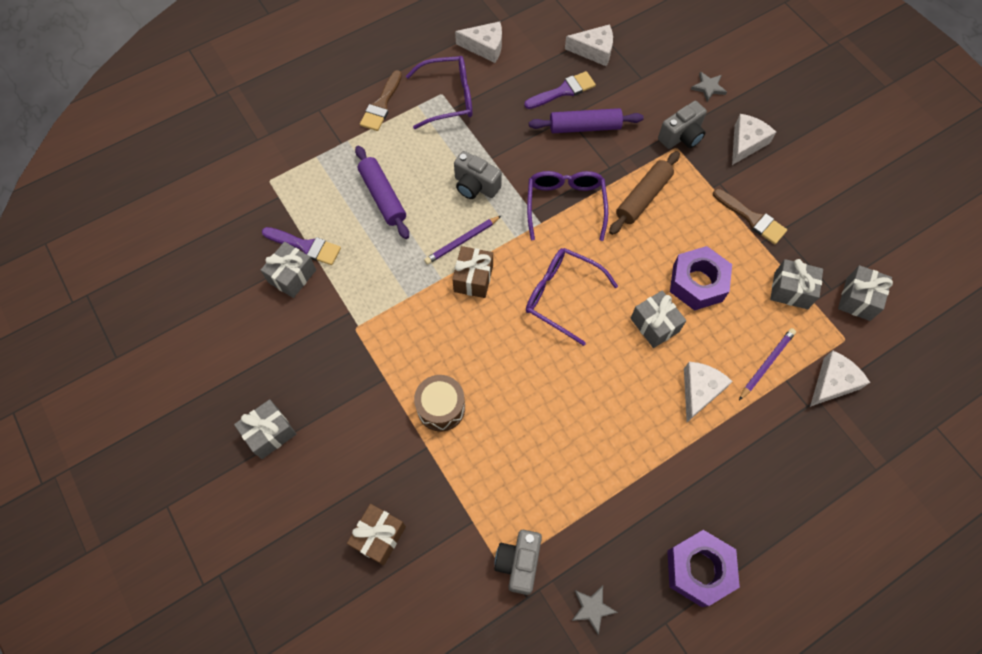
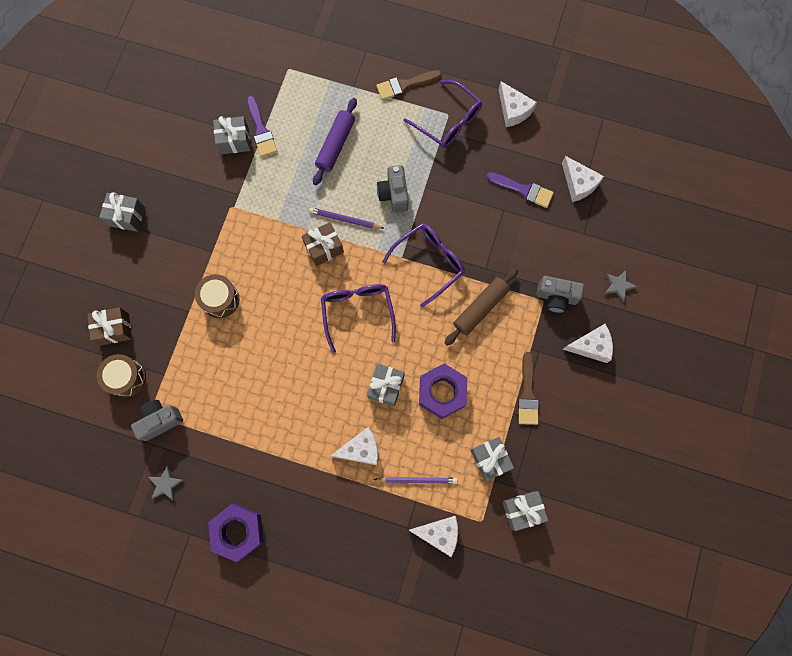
camera: 50 degrees right, 10 degrees up
purple rolling pin [529,108,644,133] -> none
brown rolling pin [609,151,680,235] -> brown rolling pin turned 45 degrees counterclockwise [444,268,518,346]
none -> brown drum [97,354,146,398]

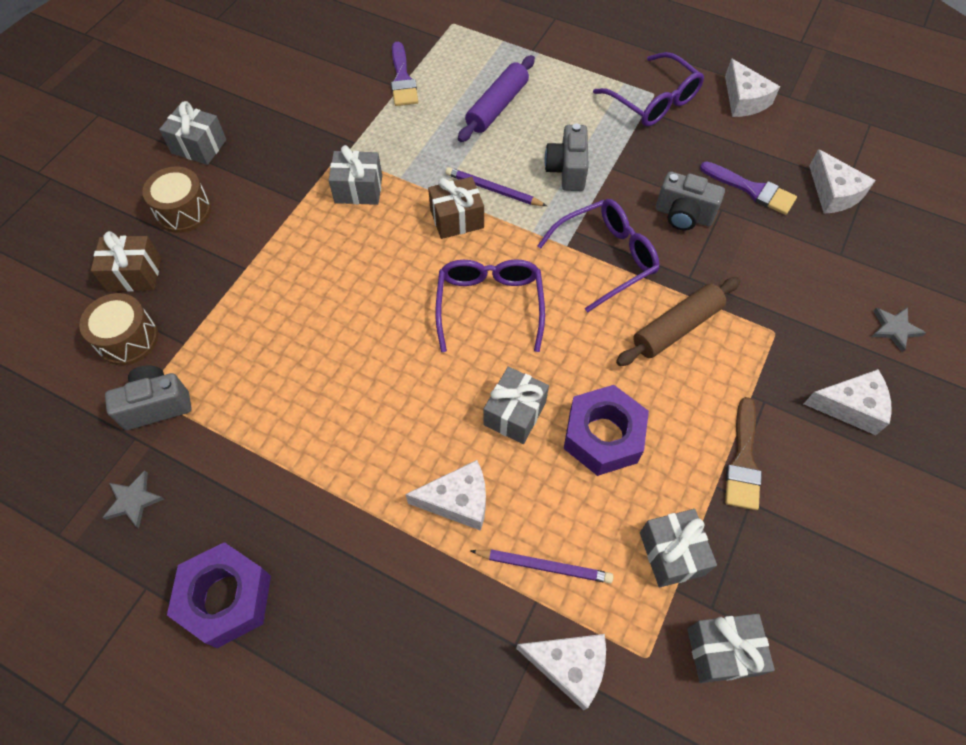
camera: 10 degrees right, 15 degrees down
brown drum [195,274,240,318] -> brown drum moved to [142,166,211,233]
grey gift [213,116,251,155] -> grey gift moved to [329,145,382,205]
brown brush [376,70,442,100] -> none
grey camera [536,276,584,313] -> grey camera moved to [656,171,725,231]

